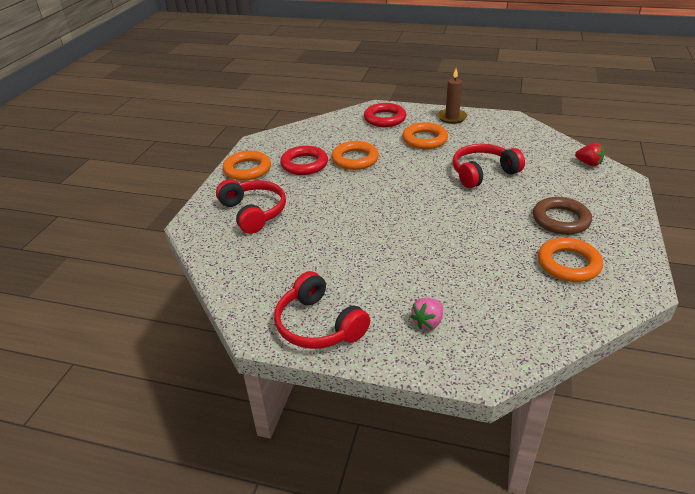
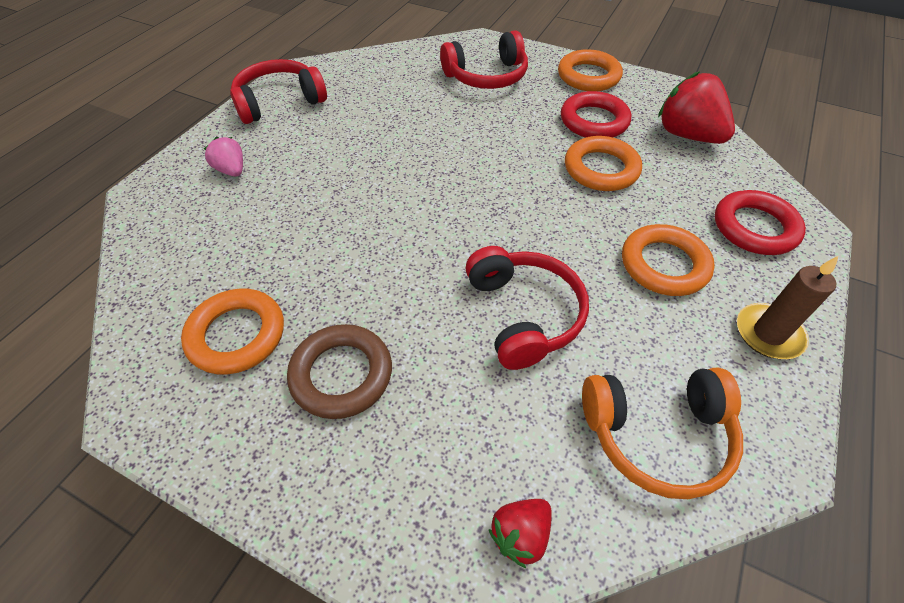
camera: 100 degrees right, 15 degrees up
none -> orange headphones [582,367,743,499]
none -> red strawberry [658,71,735,144]

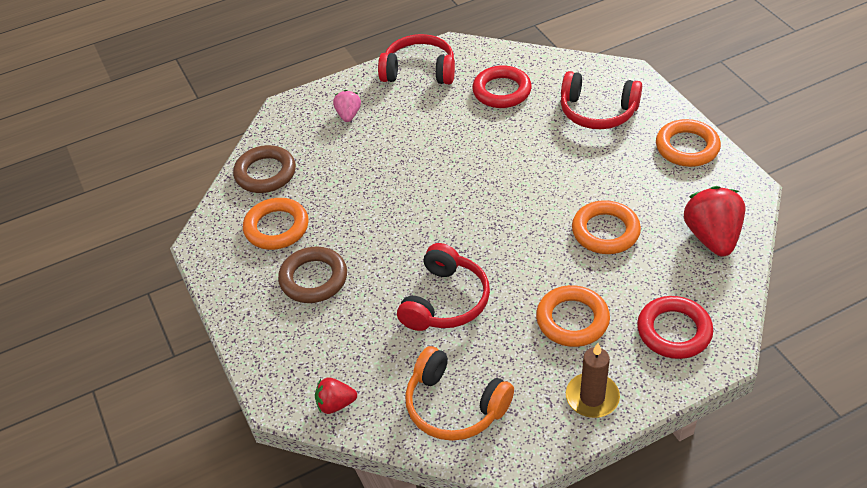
camera: 40 degrees right, 5 degrees down
red ring [561,91,631,138] -> red ring moved to [472,65,532,108]
none -> brown ring [233,145,296,193]

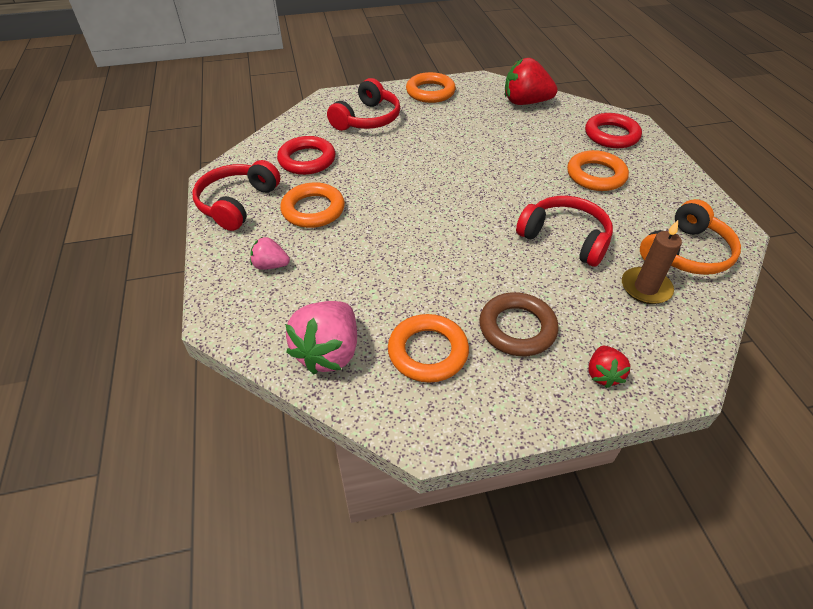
camera: 80 degrees left, 0 degrees up
brown ring [233,145,296,193] -> pink strawberry [285,301,357,374]
red strawberry [315,377,357,414] -> red strawberry moved to [589,346,631,388]
brown candle [566,343,620,418] -> brown candle moved to [622,220,682,304]
orange ring [572,200,641,254] -> orange ring moved to [280,182,345,228]

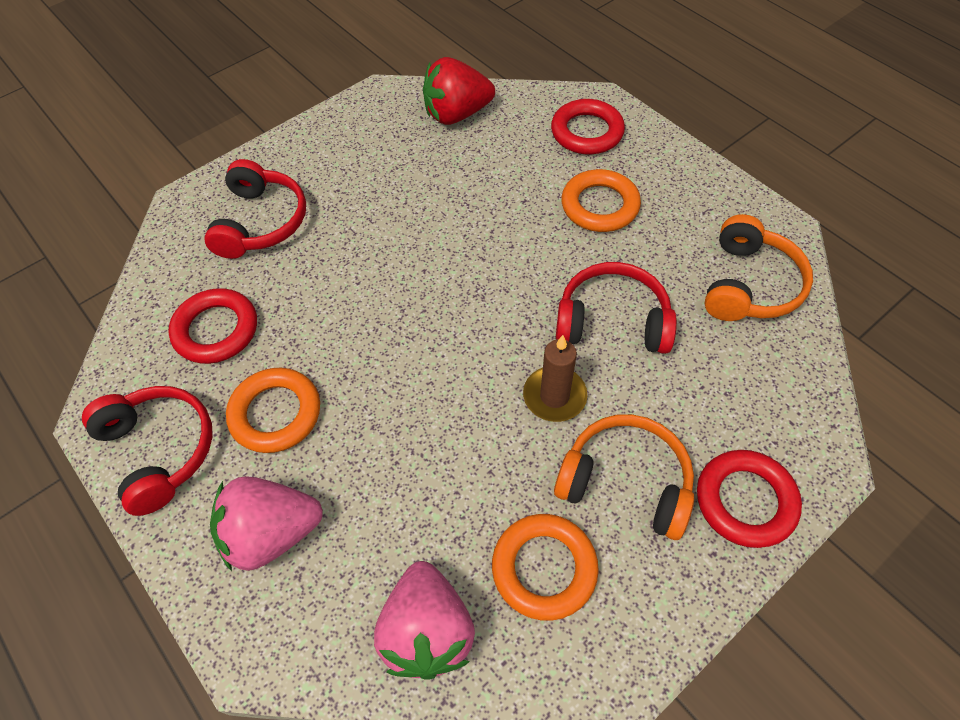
camera: 25 degrees left, 10 degrees up
red headphones [192,160,280,231] -> red headphones turned 150 degrees clockwise [82,386,213,516]
pink strawberry [250,237,290,270] -> pink strawberry [210,476,323,571], size x1.86
orange ring [406,72,456,103] -> none
brown ring [479,292,559,356] -> orange headphones [554,414,694,540]
red strawberry [589,346,631,388] -> red ring [697,450,802,548]
brown candle [622,220,682,304] -> brown candle moved to [523,335,587,422]

